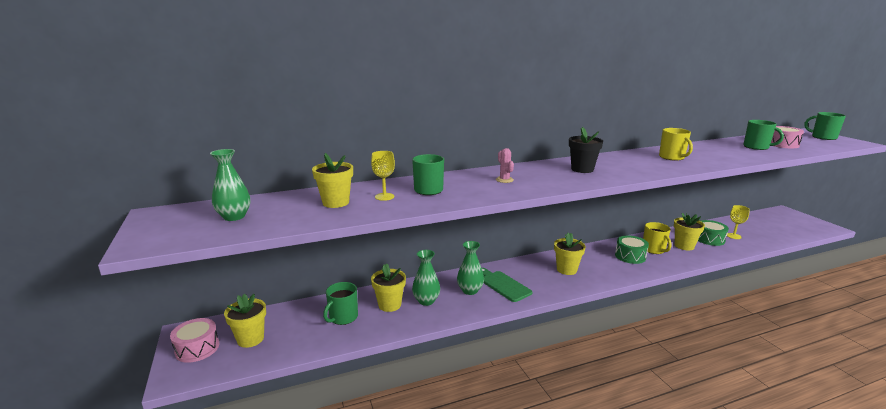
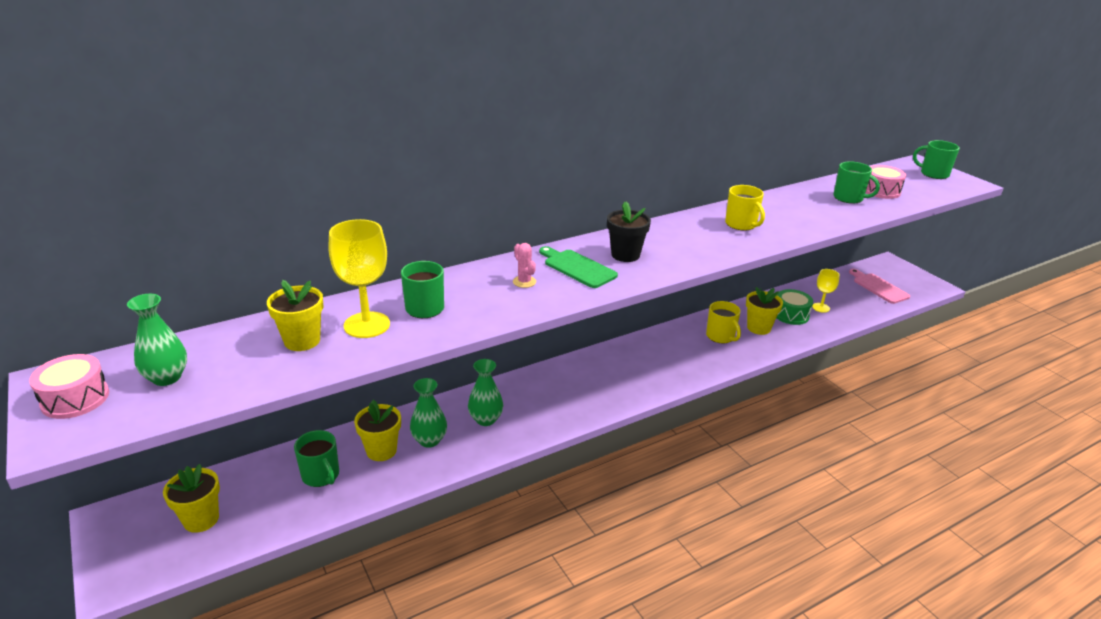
camera: 10 degrees left, 10 degrees up
pink drum [170,318,219,363] -> pink drum moved to [29,354,109,419]
green mug [323,282,358,325] -> green mug turned 60 degrees counterclockwise [294,430,339,487]
yellow goblet [371,151,395,201] -> yellow goblet [329,219,390,338], size x1.76
green cutting board [482,268,532,302] -> green cutting board moved to [539,246,618,288]
yellow flower pot [554,233,586,275] -> none
green drum [615,235,649,264] -> none
none -> pink cutting board [849,269,910,304]

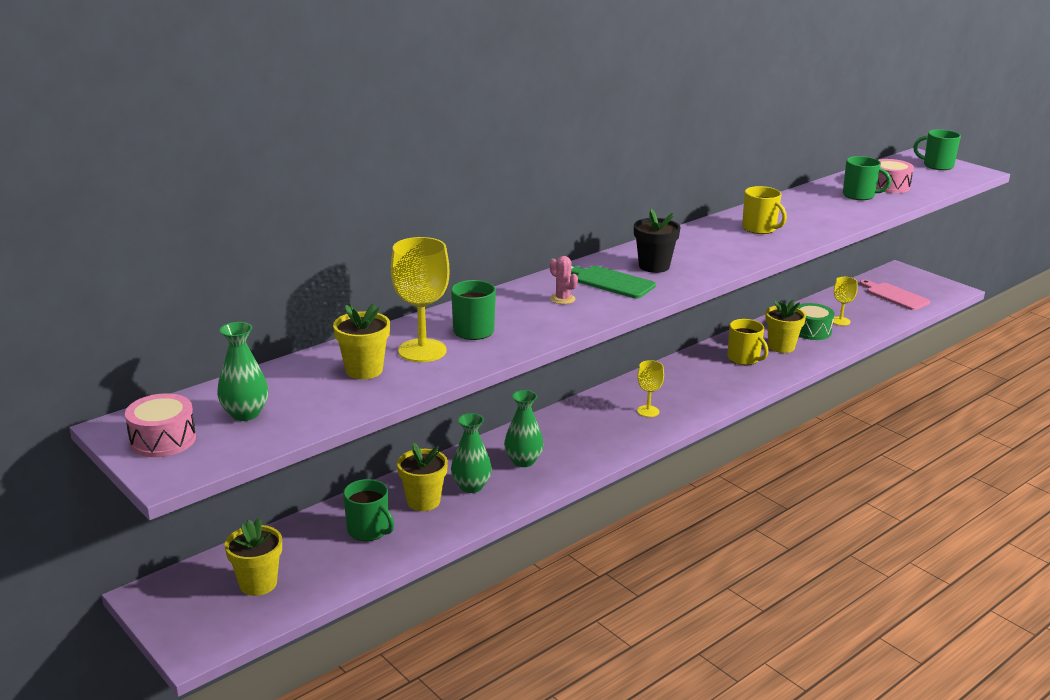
camera: 10 degrees left, 5 degrees down
none -> yellow goblet [637,360,664,417]

